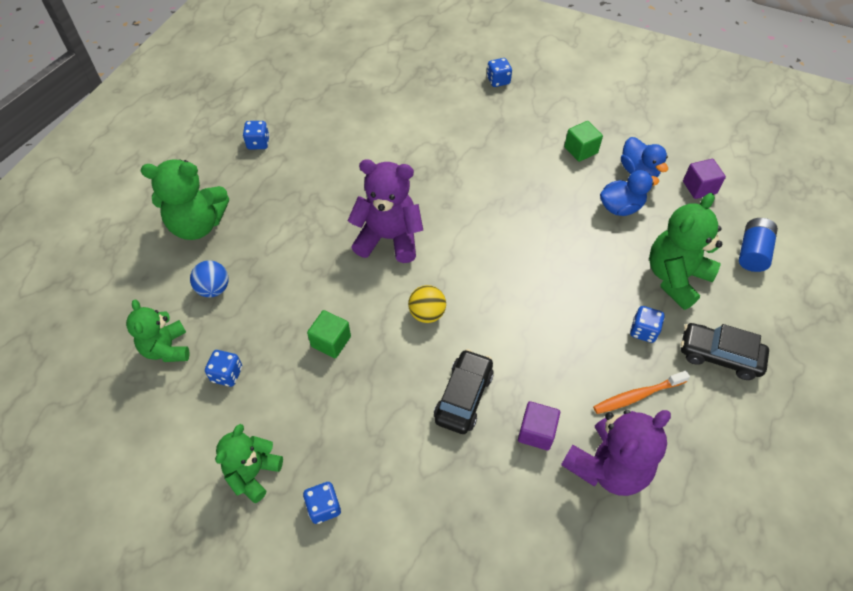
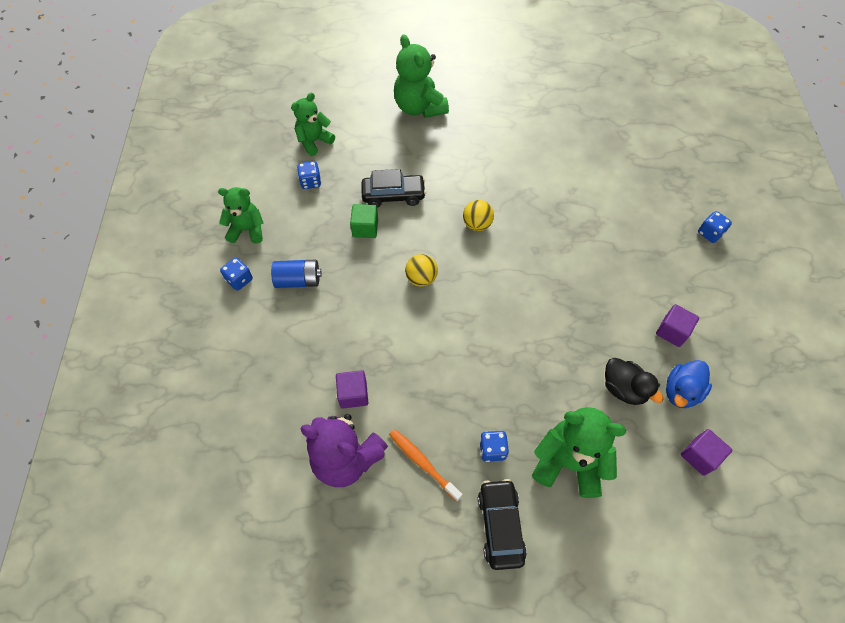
camera: 65 degrees right, 5 degrees up
blue ball [190,261,229,297] -> none
blue dice [243,121,270,149] -> none
purple teddy bear [347,159,423,263] -> yellow ball [463,200,494,231]
black car [434,349,494,434] -> black car moved to [361,169,426,207]
green cube [564,121,603,162] -> purple cube [656,304,699,347]
blue duck [600,170,659,216] -> black duck [605,358,663,405]
blue battery [739,218,778,272] -> blue battery moved to [271,260,322,288]

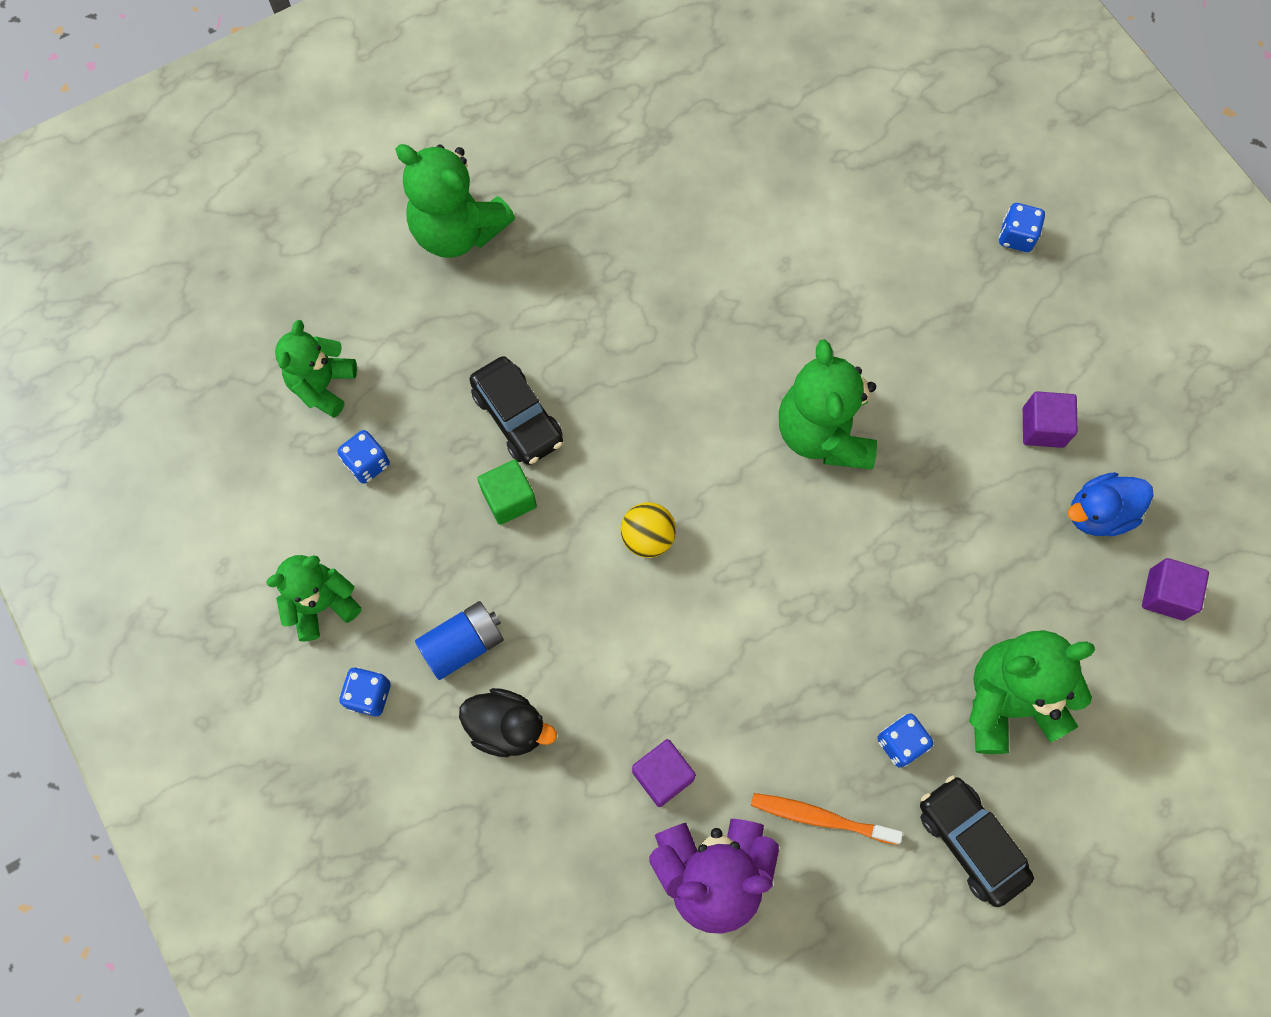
camera: 30 degrees left, 10 degrees up
black car [361,169,426,207] -> black car turned 90 degrees clockwise [469,356,563,465]
yellow ball [463,200,494,231] -> none
black duck [605,358,663,405] -> black duck moved to [459,688,557,757]
blue duck [666,360,712,408] -> blue duck turned 60 degrees clockwise [1068,472,1154,536]
none -> green teddy bear [779,339,877,469]

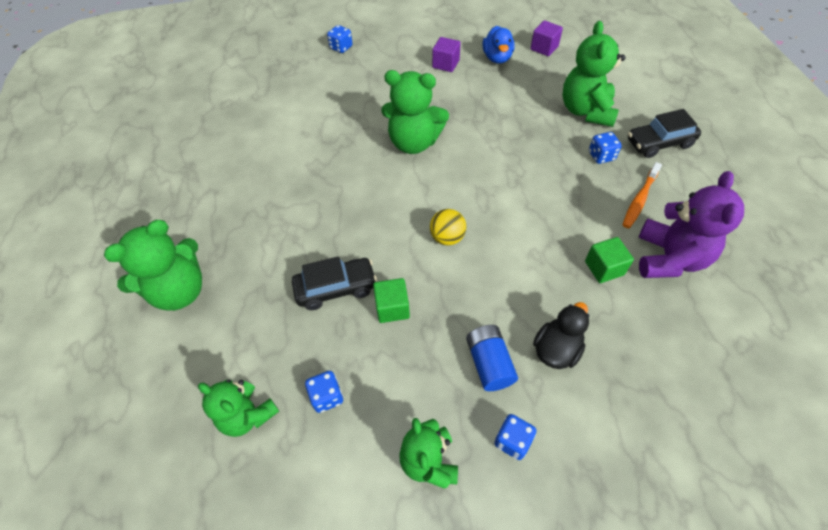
camera: 70 degrees left, 15 degrees down
purple cube [632,739,696,807] -> green cube [585,237,634,283]

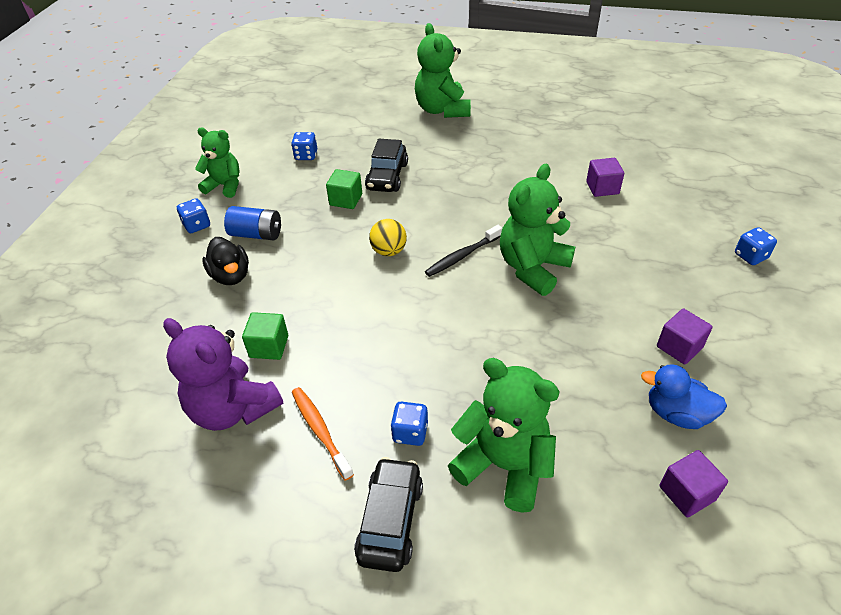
camera: 115 degrees right, 10 degrees down
green teddy bear [198,379,279,437] -> none
none -> black toothbrush [425,225,502,277]
none -> purple cube [586,158,624,197]

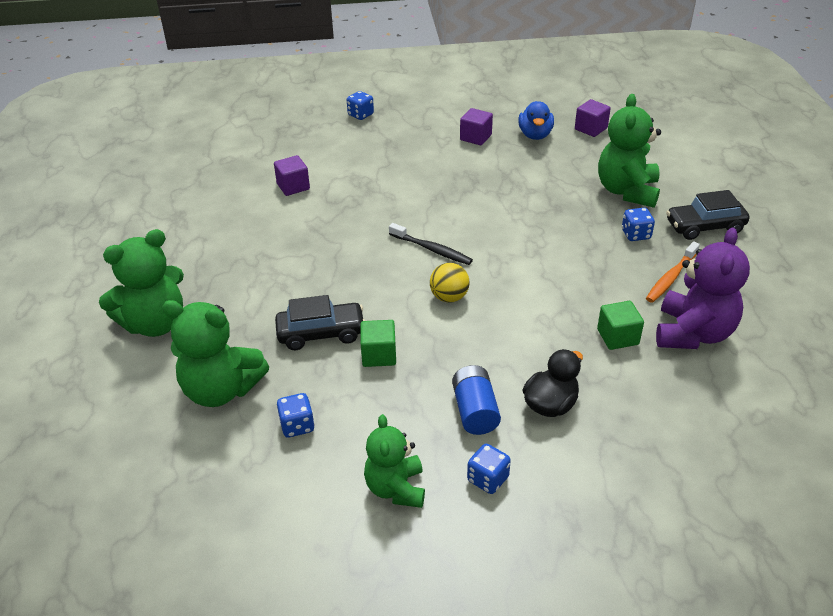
camera: 110 degrees left, 5 degrees down
green teddy bear [500,164,575,296] -> green teddy bear moved to [162,300,269,407]

